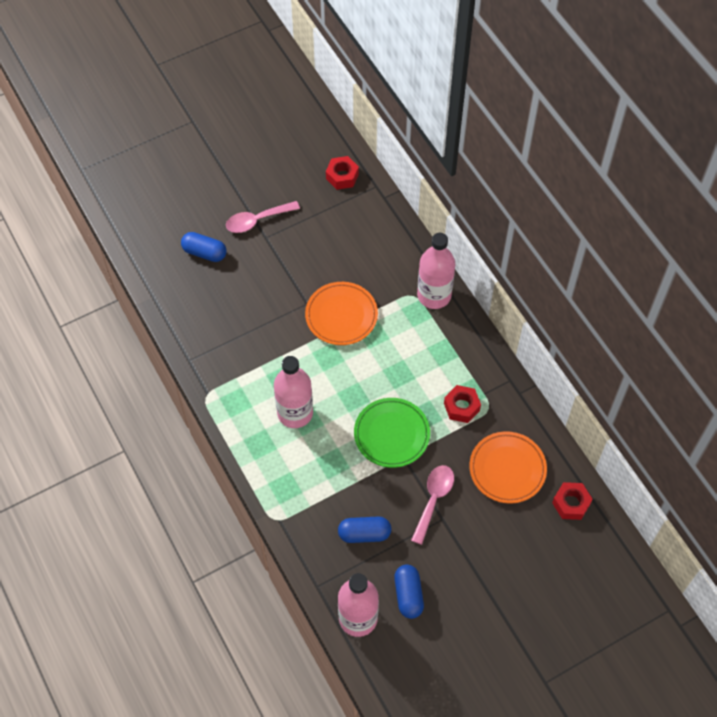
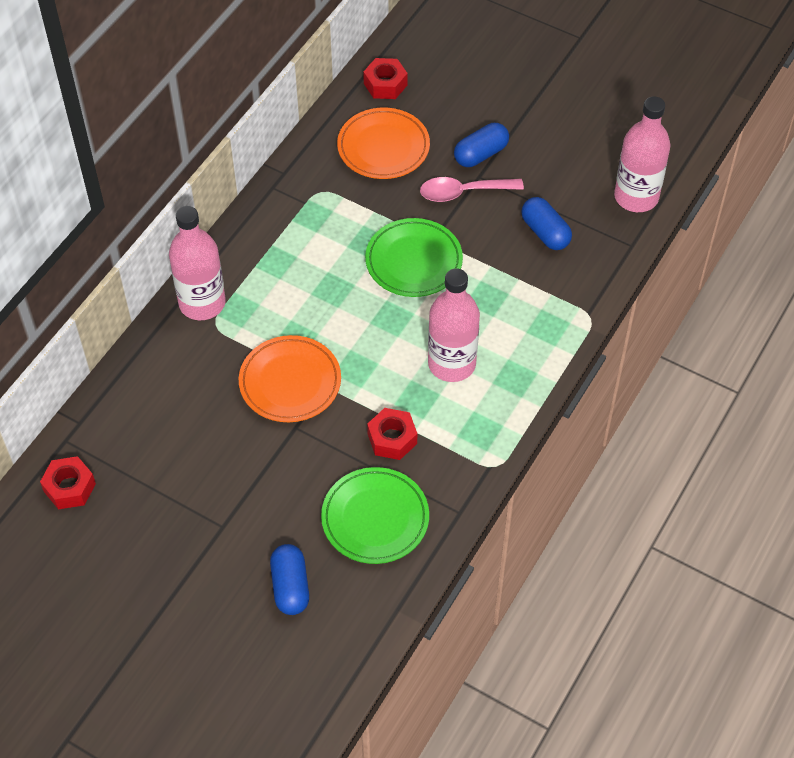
camera: 120 degrees left, 5 degrees down
pink spoon [226,201,300,233] -> none
blue capsule [394,564,424,619] -> blue capsule moved to [454,123,509,167]
red nut [444,385,481,423] -> red nut moved to [367,408,417,460]
none -> green plate [321,467,429,564]

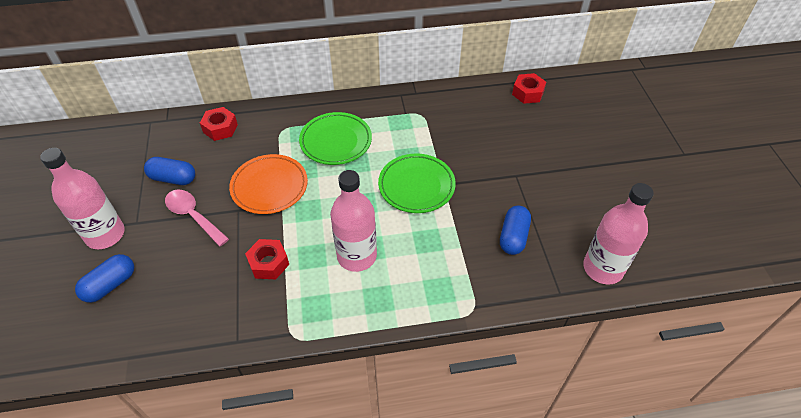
camera: 50 degrees right, 5 degrees down
red nut [40,456,96,509] -> red nut moved to [200,107,238,141]
pink bottle [169,206,226,320] -> pink bottle moved to [40,148,125,249]
green plate [321,467,429,564] -> green plate moved to [299,112,372,165]
orange plate [337,108,430,179] -> none
pink spoon [420,177,524,202] -> pink spoon moved to [165,190,229,247]
blue capsule [454,123,509,167] -> blue capsule moved to [144,157,195,185]

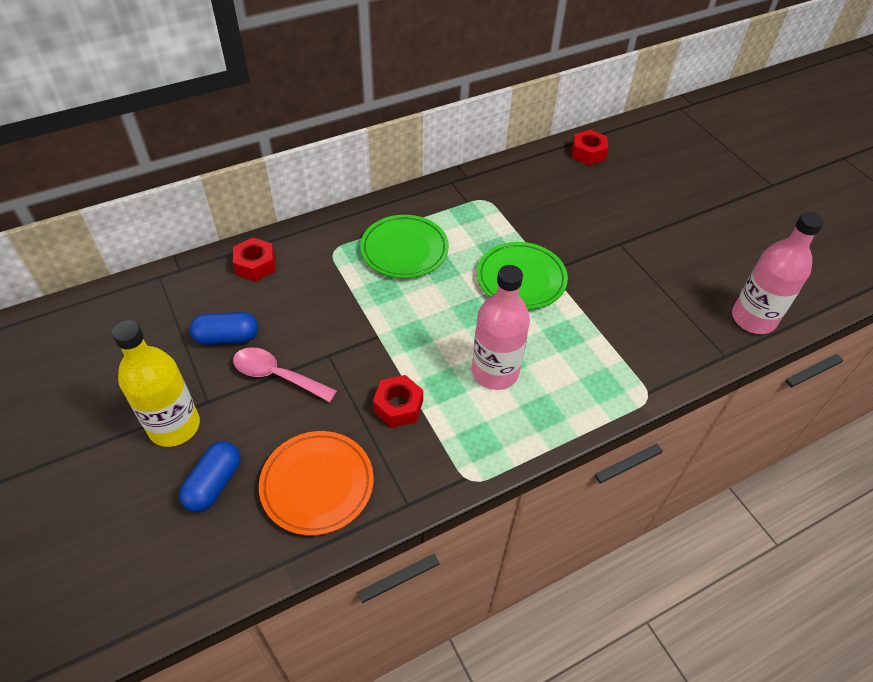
camera: 20 degrees left, 0 degrees up
pink bottle [40,148,125,249] -> yellow bottle [112,321,200,447]
orange plate [229,154,308,214] -> orange plate moved to [259,431,374,536]
blue capsule [500,205,531,255] -> none

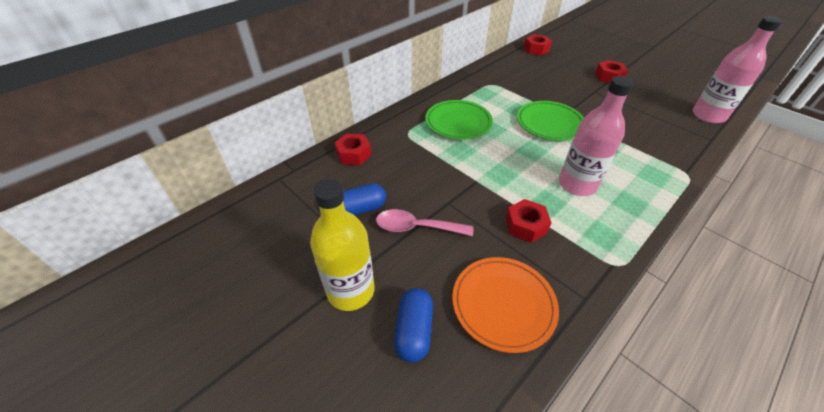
camera: 15 degrees left, 5 degrees down
none -> red nut [595,60,628,83]

